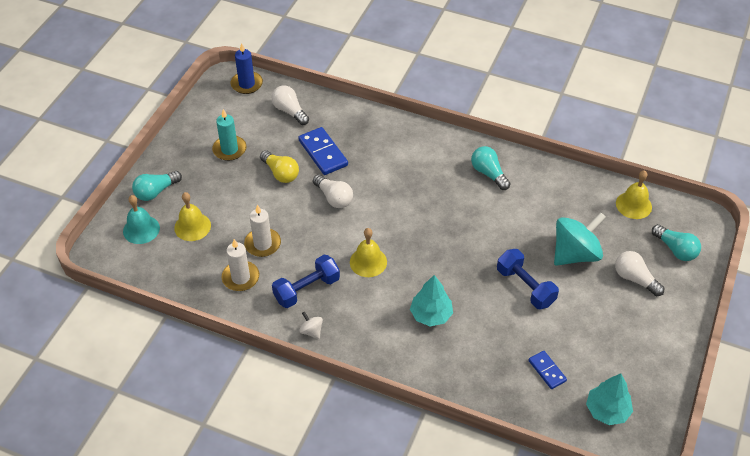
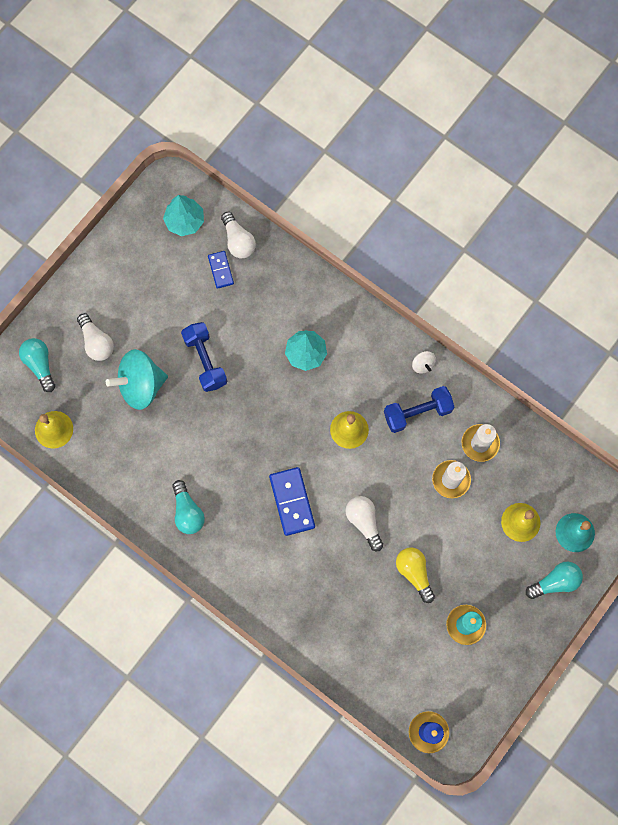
camera: 165 degrees left, 25 degrees up
white light bulb [272,85,309,125] -> white light bulb moved to [221,212,256,258]
blue domino [298,127,348,175] -> blue domino moved to [269,467,315,536]

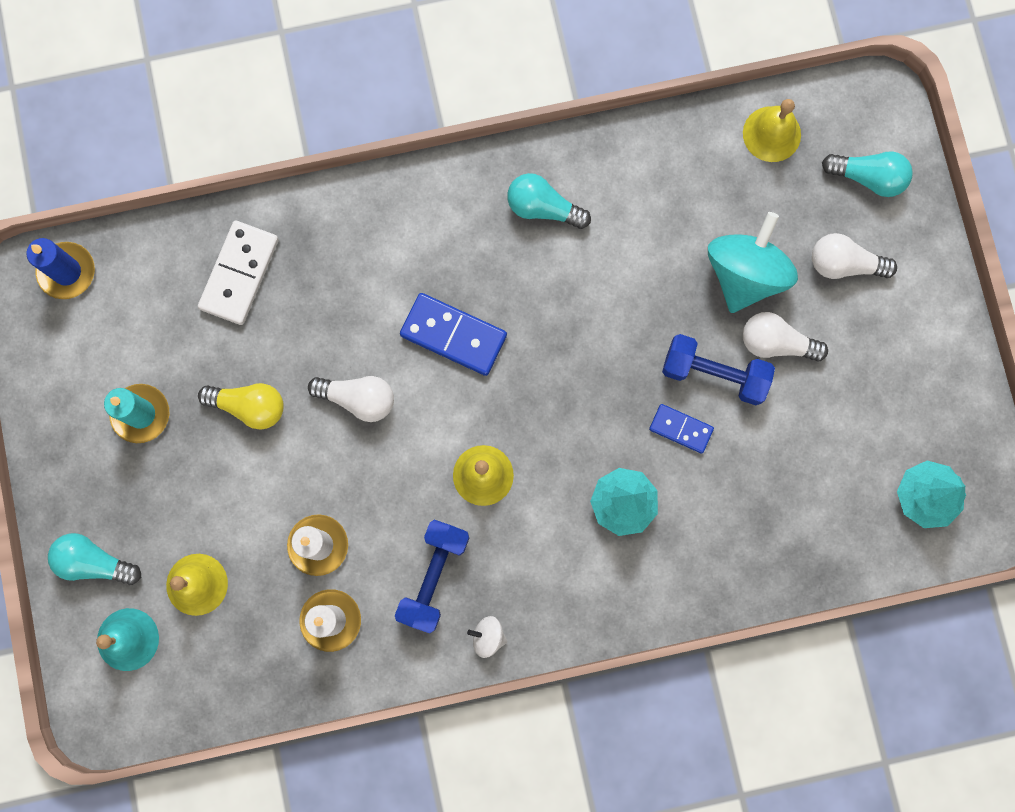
camera: 130 degrees right, 5 degrees up
blue domino [208,251,234,289] -> blue domino moved to [649,404,714,454]
white light bulb [221,212,256,258] -> white light bulb moved to [743,312,828,361]
turquoise light bulb [526,562,583,599] -> turquoise light bulb turned 90 degrees clockwise [48,533,141,585]
none -> white domino [198,221,279,325]

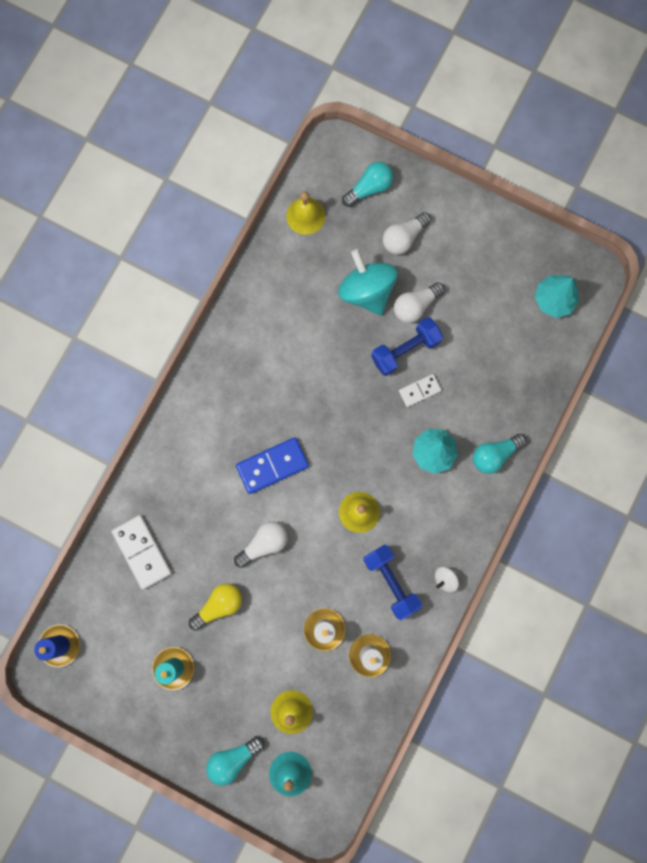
camera: 50 degrees left, 0 degrees up
turquoise light bulb [507,173,591,229] -> turquoise light bulb moved to [473,434,526,474]
blue domino [649,404,714,454] -> white domino [399,374,442,407]

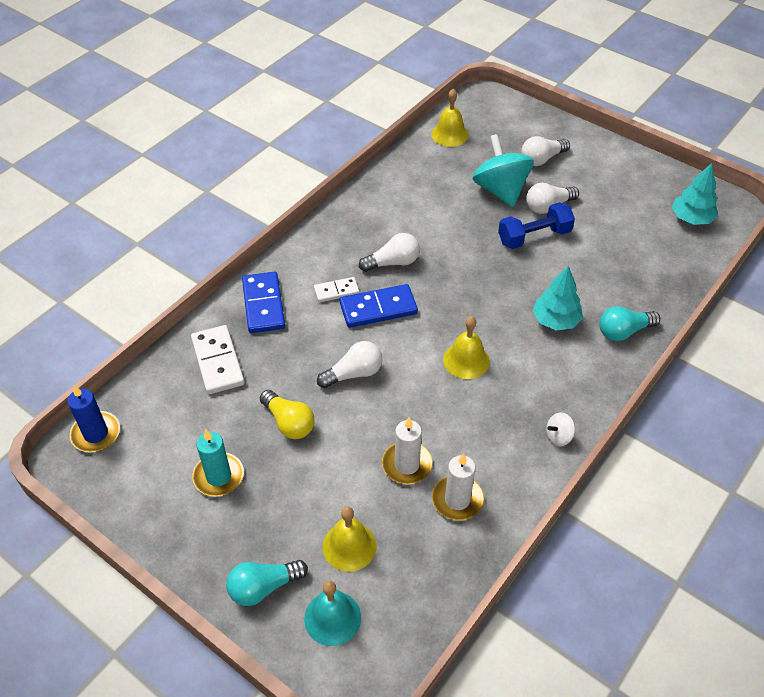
camera: 10 degrees right, 30 degrees down
yellow light bulb [189,583,242,631] -> yellow light bulb turned 75 degrees clockwise [260,390,315,439]
turquoise light bulb [342,162,394,207] -> none
blue dumbbell [363,545,422,620] -> none
white domino [399,374,442,407] -> white domino moved to [314,277,359,302]
none -> blue domino [242,272,285,333]
none -> white light bulb [359,233,420,272]

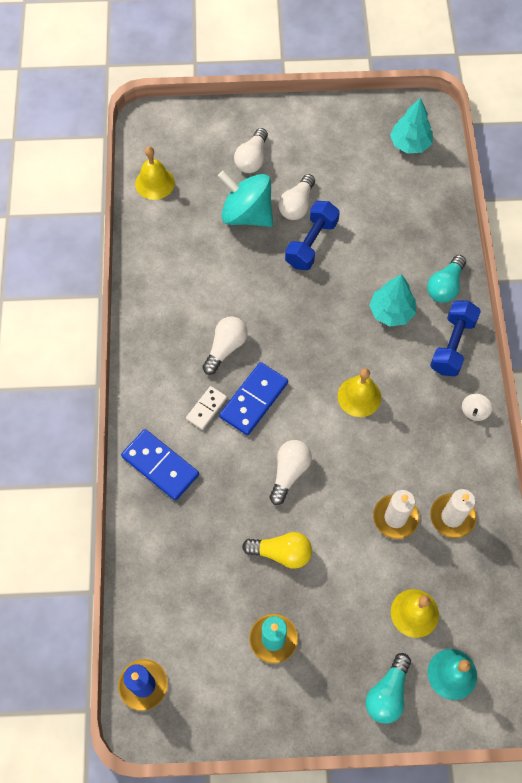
camera: 40 degrees left, 15 degrees up
white domino [191,325,245,394] -> none
none -> blue dumbbell [430,300,481,376]

